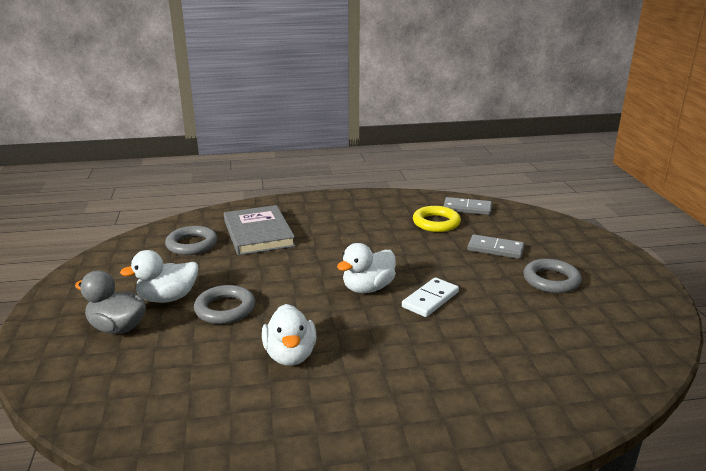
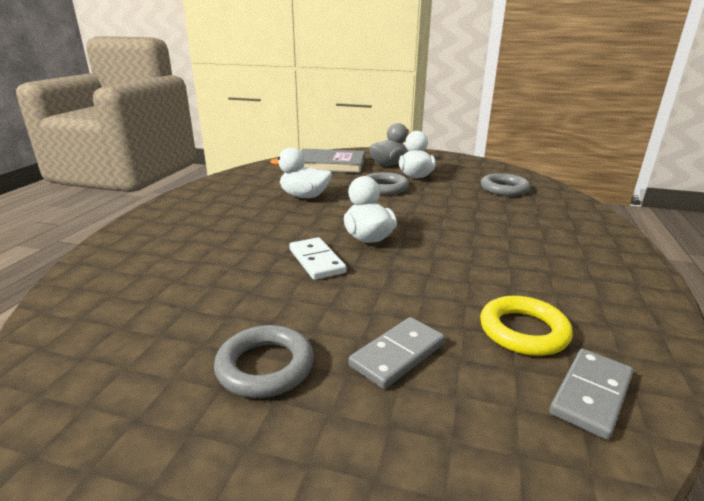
camera: 115 degrees right, 0 degrees up
grey book [224,205,295,256] -> grey book moved to [300,149,365,173]

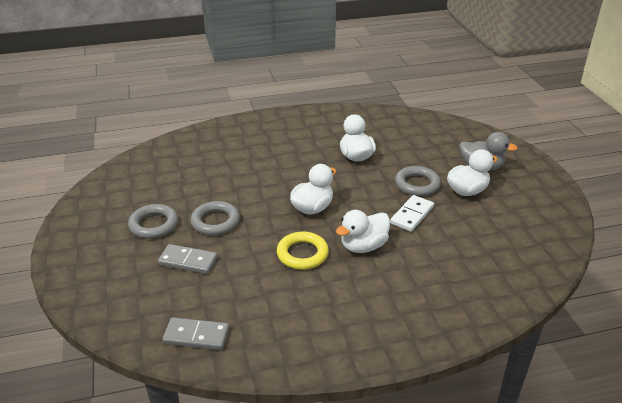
camera: 60 degrees right, 10 degrees up
white domino [289,237,346,280] -> white domino moved to [390,195,434,232]
grey book [300,149,365,173] -> none
yellow ring [480,296,573,356] -> yellow ring moved to [277,232,329,270]
grey ring [481,173,531,196] -> grey ring moved to [191,201,240,235]
none -> white duck [336,210,390,253]

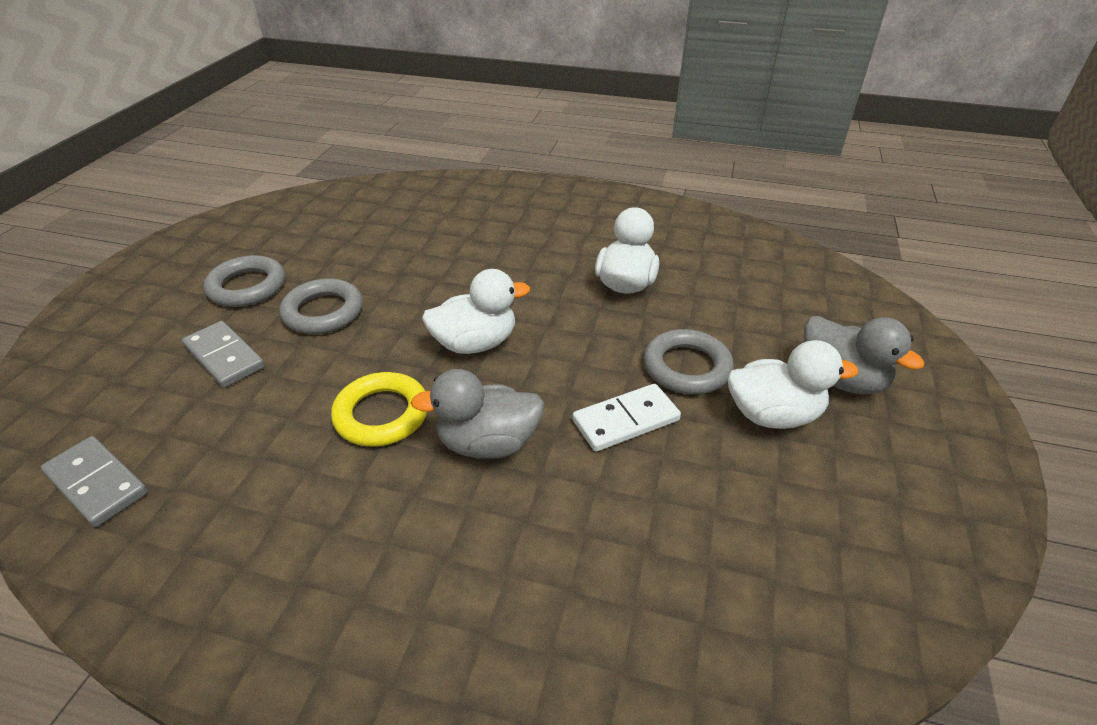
camera: 30 degrees right, 5 degrees up
white duck [336,210,390,253] -> grey duck [410,369,544,459]

